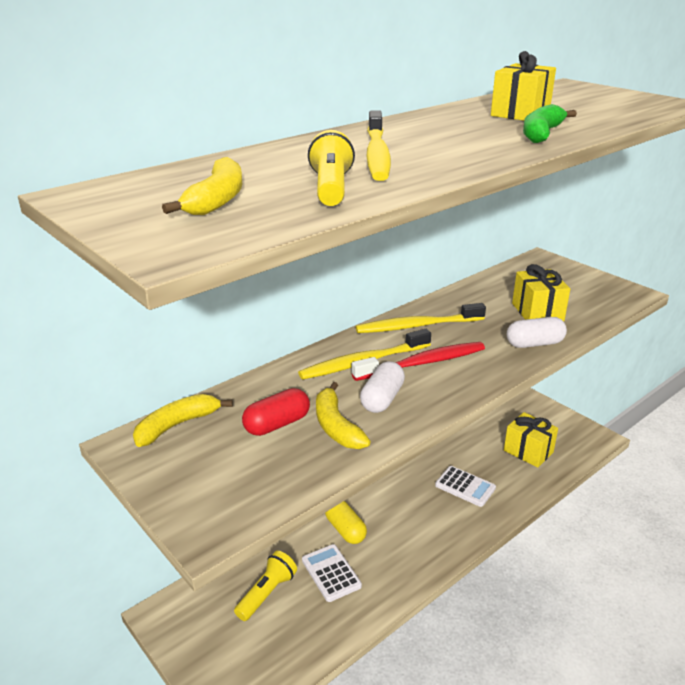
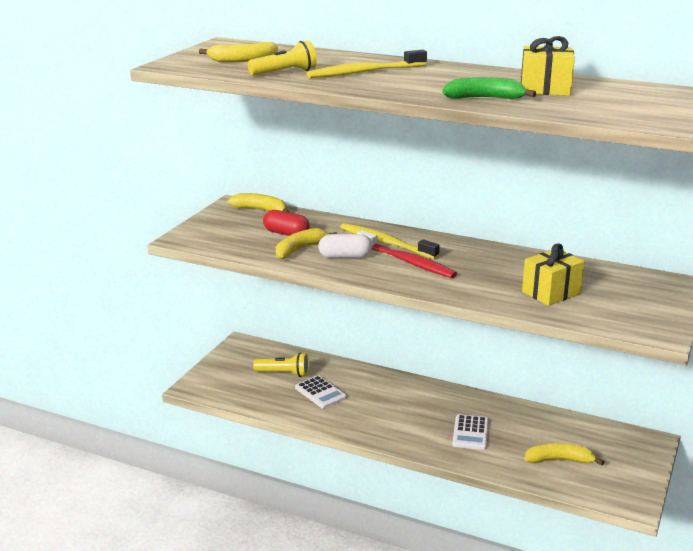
camera: 65 degrees right, 5 degrees down
white calculator [302,544,362,602] -> white calculator turned 105 degrees clockwise [295,375,347,409]
yellow capsule [325,501,367,544] -> none
yellow toothbrush [356,303,486,333] -> none
yellow gift [504,412,558,468] -> yellow banana [524,443,605,465]
white capsule [507,317,567,348] -> none

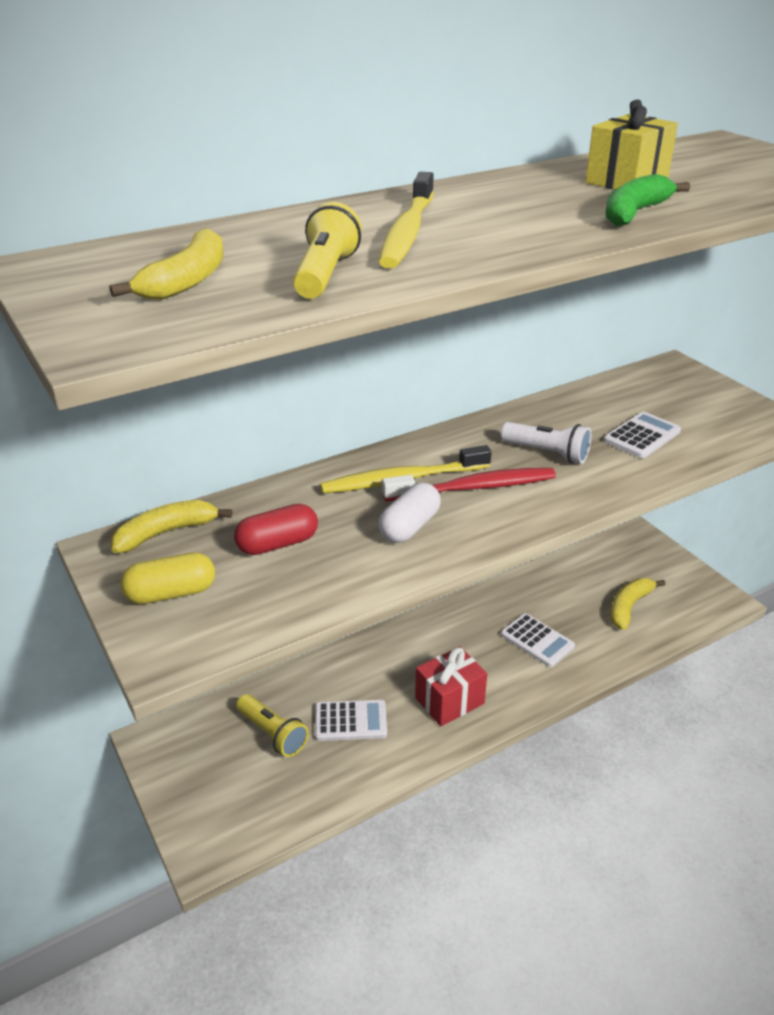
camera: 55 degrees left, 10 degrees up
yellow flashlight [253,353,309,377] -> yellow flashlight turned 90 degrees clockwise [236,694,309,757]
yellow banana [276,228,337,259] -> none
yellow gift [522,243,585,306] -> white calculator [604,412,681,458]
none -> yellow capsule [121,552,215,604]
none -> red gift [415,646,487,726]
none -> white flashlight [501,422,591,464]

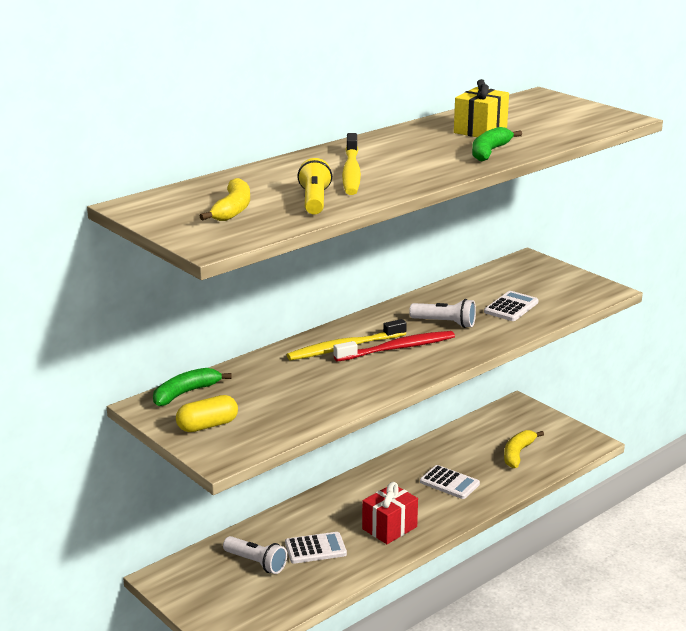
camera: 10 degrees left, 10 degrees down
yellow banana [110,500,232,553] -> green banana [153,368,232,406]
red capsule [234,504,318,555] -> none
yellow flashlight [236,694,309,757] -> white flashlight [223,536,287,574]
white capsule [378,482,441,543] -> none

